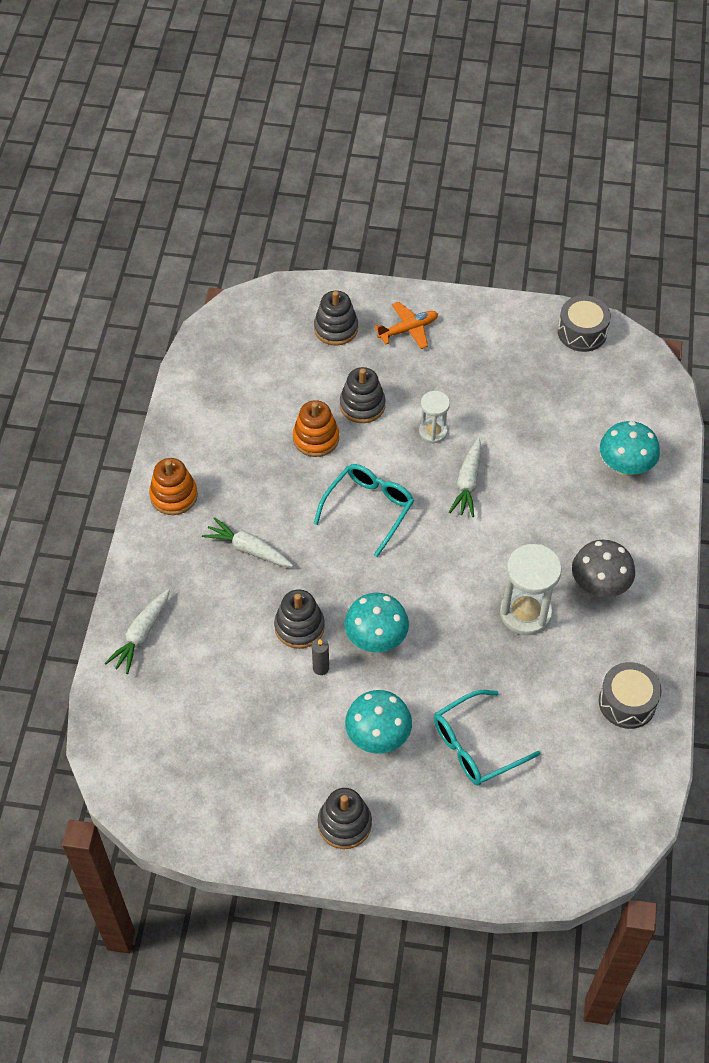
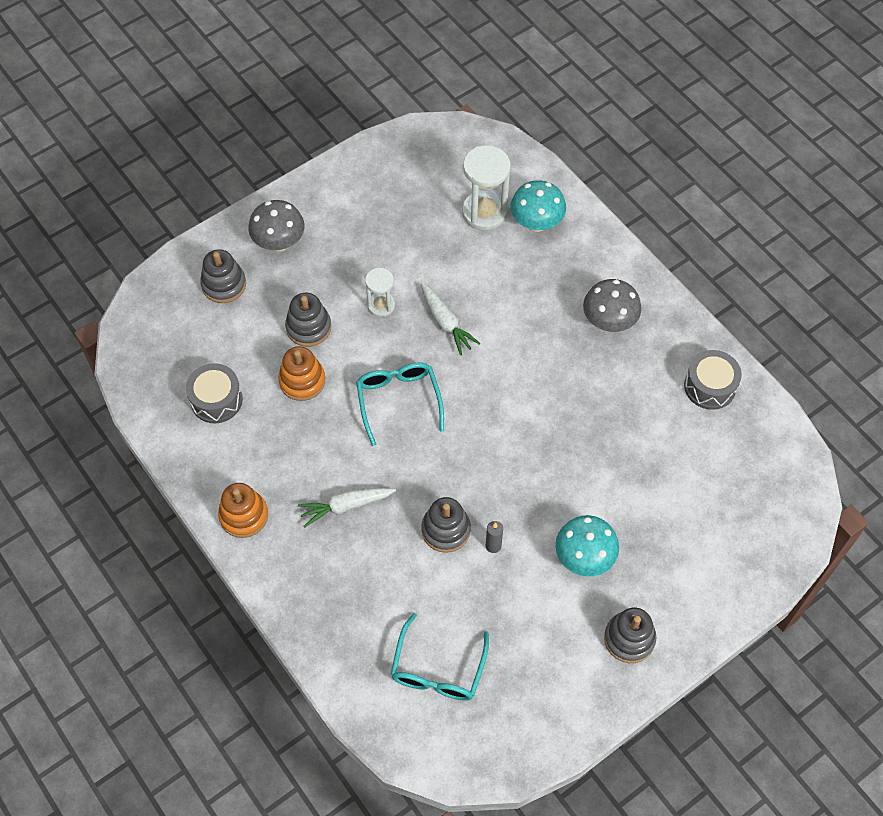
camera: 45 degrees left, 5 degrees up
white carrot [105,589,170,674] -> none
turquoise mushroom [344,593,409,653] -> none
orange plane [374,302,438,349] -> grey mushroom [248,200,305,252]
turquoise glasses [434,690,541,785] -> turquoise glasses moved to [391,613,489,701]
white hourglass [500,544,562,635] -> white hourglass moved to [462,145,511,230]
grey drum [558,295,611,352] -> grey drum moved to [186,363,243,423]

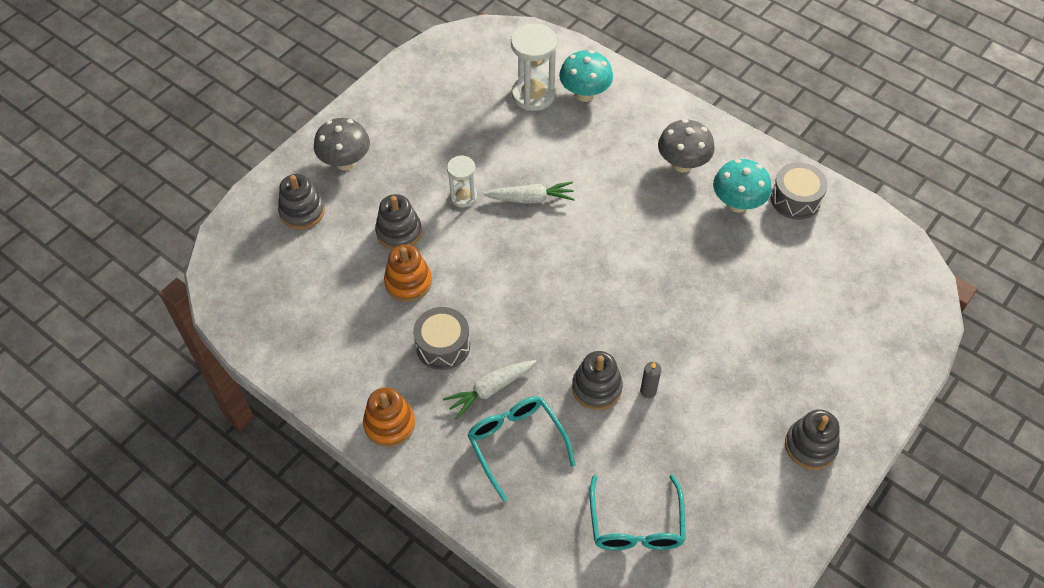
camera: 15 degrees left, 5 degrees down
grey drum [186,363,243,423] -> grey drum moved to [413,307,470,370]
turquoise glasses [356,362,444,446] -> turquoise glasses moved to [467,396,576,502]
white carrot [421,283,481,355] -> white carrot turned 45 degrees counterclockwise [483,181,575,204]
turquoise mushroom [555,515,619,577] -> turquoise mushroom moved to [713,159,771,213]

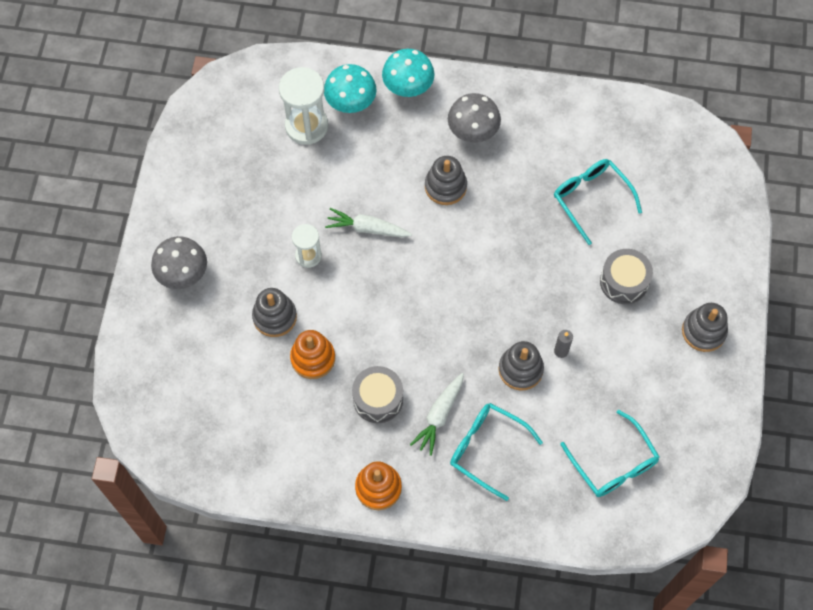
camera: 30 degrees left, 10 degrees up
grey stacking toy [278,174,325,230] -> grey stacking toy moved to [425,156,467,205]
white carrot [483,181,575,204] -> white carrot turned 135 degrees counterclockwise [325,208,412,237]
turquoise mushroom [713,159,771,213] -> turquoise mushroom moved to [382,49,435,97]
grey drum [771,162,828,220] -> grey drum moved to [600,249,653,304]
none -> turquoise glasses [554,159,642,245]

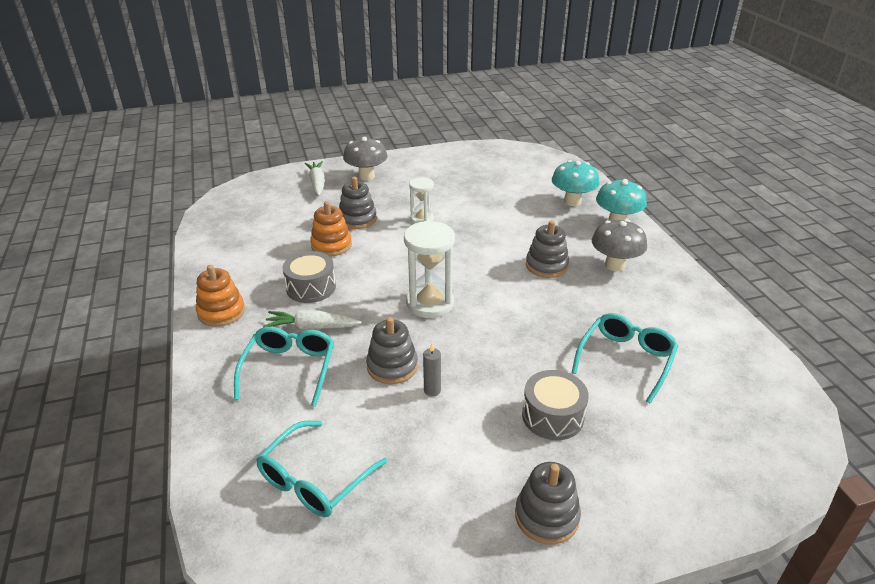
camera: 65 degrees right, 30 degrees down
white hourglass [279,67,328,145] -> white hourglass moved to [404,221,455,318]
white carrot [325,208,412,237] -> white carrot moved to [305,161,325,196]

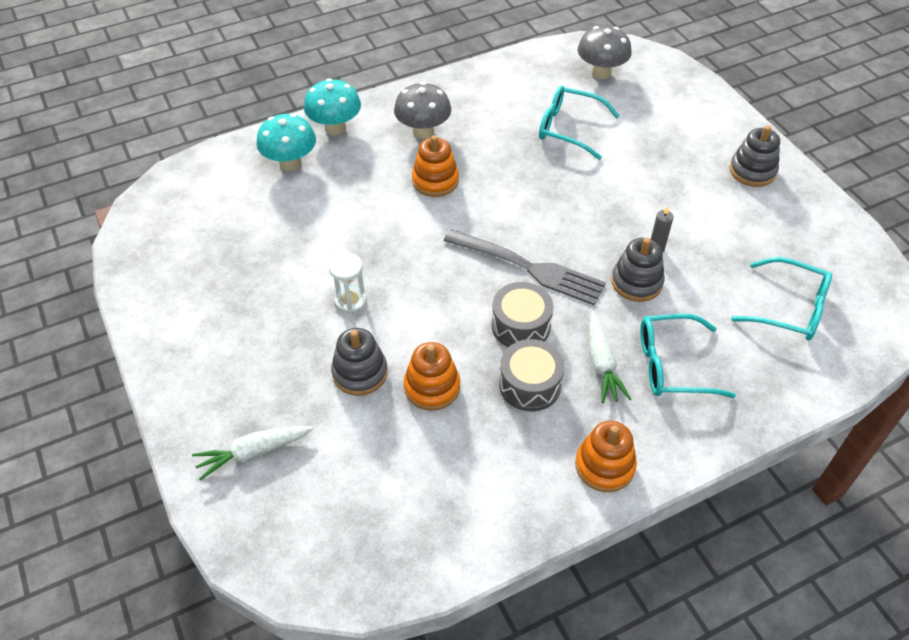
camera: 100 degrees left, 15 degrees up
grey mushroom [343,137,388,180] -> grey mushroom moved to [578,26,632,79]
white hourglass [404,221,455,318] -> grey fork [444,229,606,305]
grey drum [522,370,589,440] -> grey drum moved to [492,282,554,347]
grey stacking toy [526,220,569,278] -> orange stacking toy [412,135,459,197]

